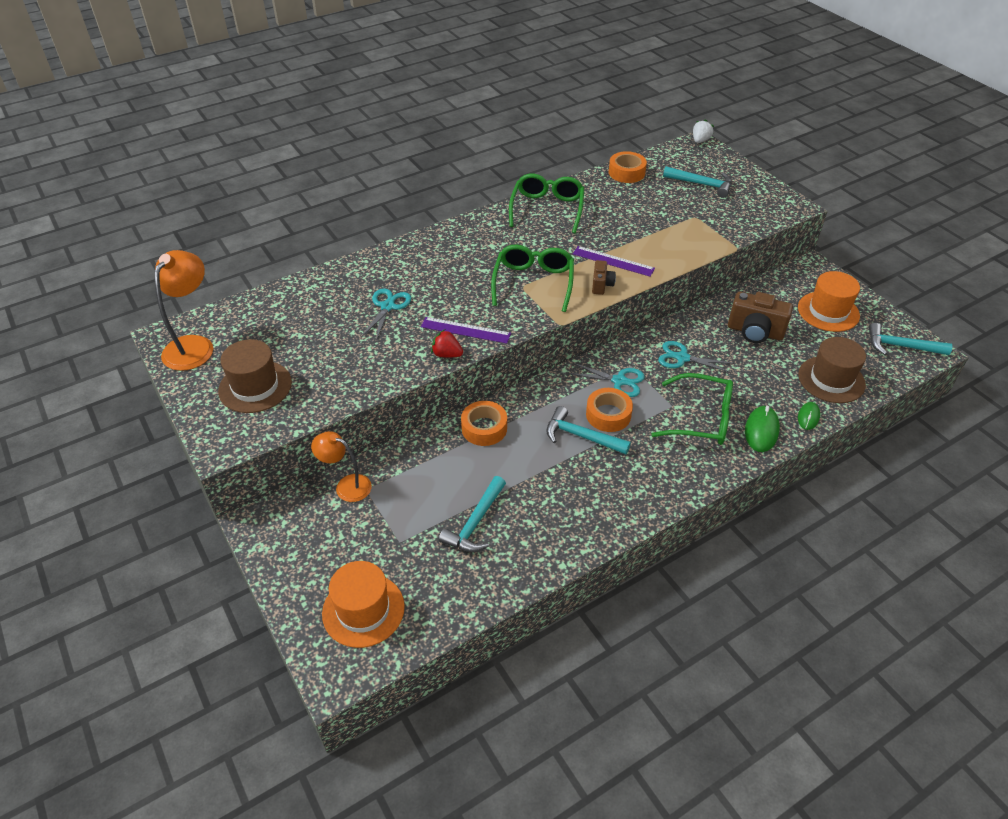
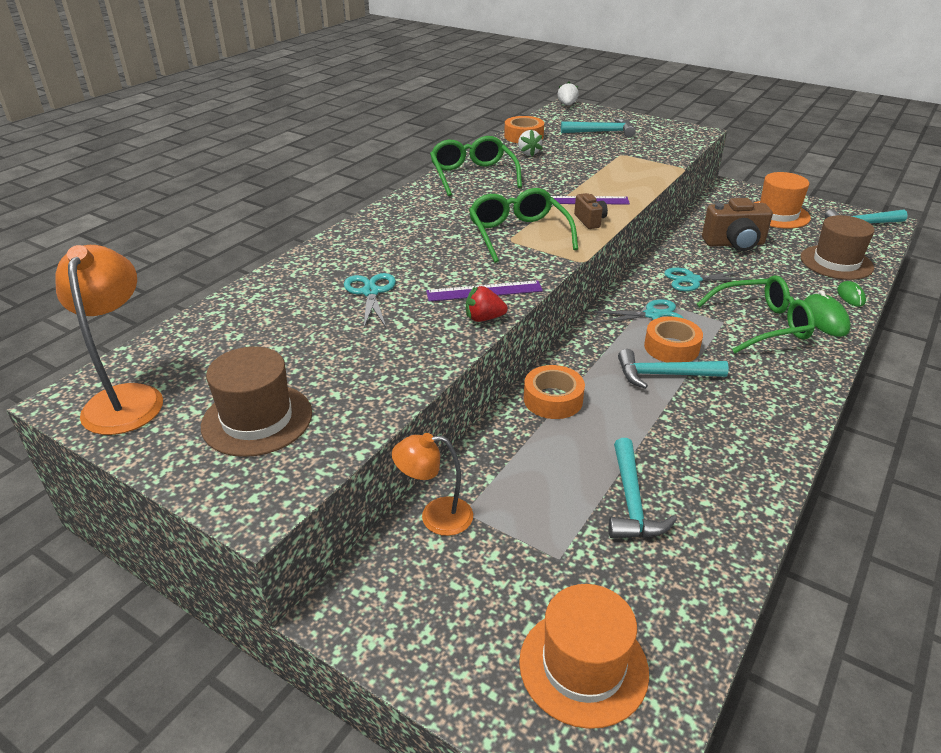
camera: 25 degrees left, 10 degrees down
none -> white strawberry [518,130,543,156]

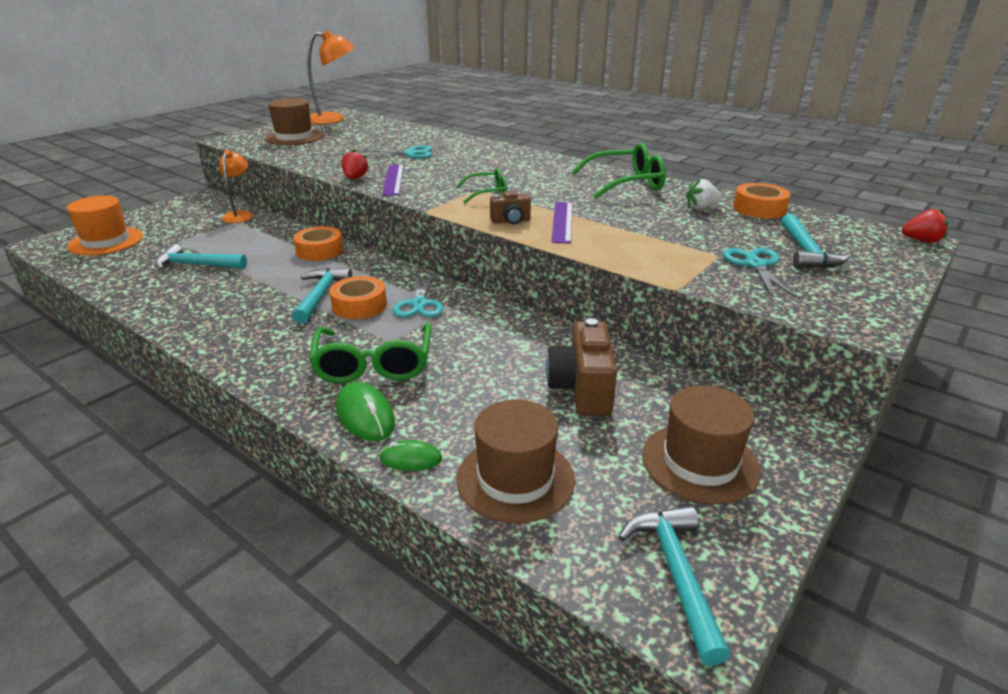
camera: 95 degrees right, 5 degrees down
green glasses [469,188,578,263] -> green glasses [456,168,507,203], size x0.60
white strawberry [558,82,579,105] -> red strawberry [902,208,948,243]
turquoise scissors [664,267,750,291] -> turquoise scissors moved to [723,248,796,298]
orange hat [754,172,811,228] -> brown hat [642,385,761,505]
green mouse [804,290,851,337] -> green mouse turned 60 degrees clockwise [336,382,395,441]

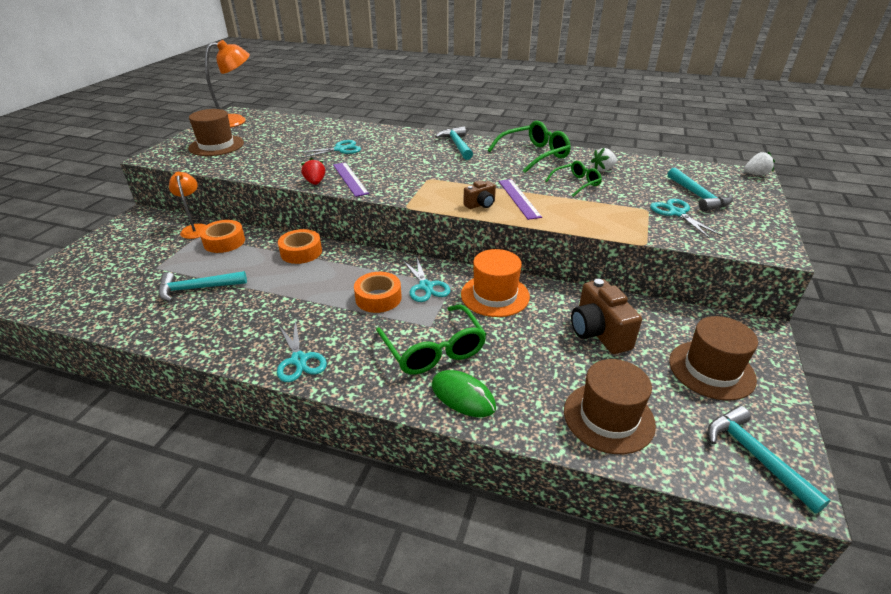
camera: 20 degrees left, 5 degrees up
orange hat [67,196,143,255] -> orange hat moved to [461,249,530,317]
turquoise hammer [292,267,352,324] -> turquoise hammer moved to [435,126,473,160]
green mouse [379,440,442,471] -> none
green glasses [456,168,507,203] -> green glasses moved to [545,161,602,197]
orange tape [733,183,791,218] -> orange tape moved to [200,220,245,253]
red strawberry [902,208,948,243] -> white strawberry [744,151,775,175]
none -> turquoise scissors [277,319,327,382]

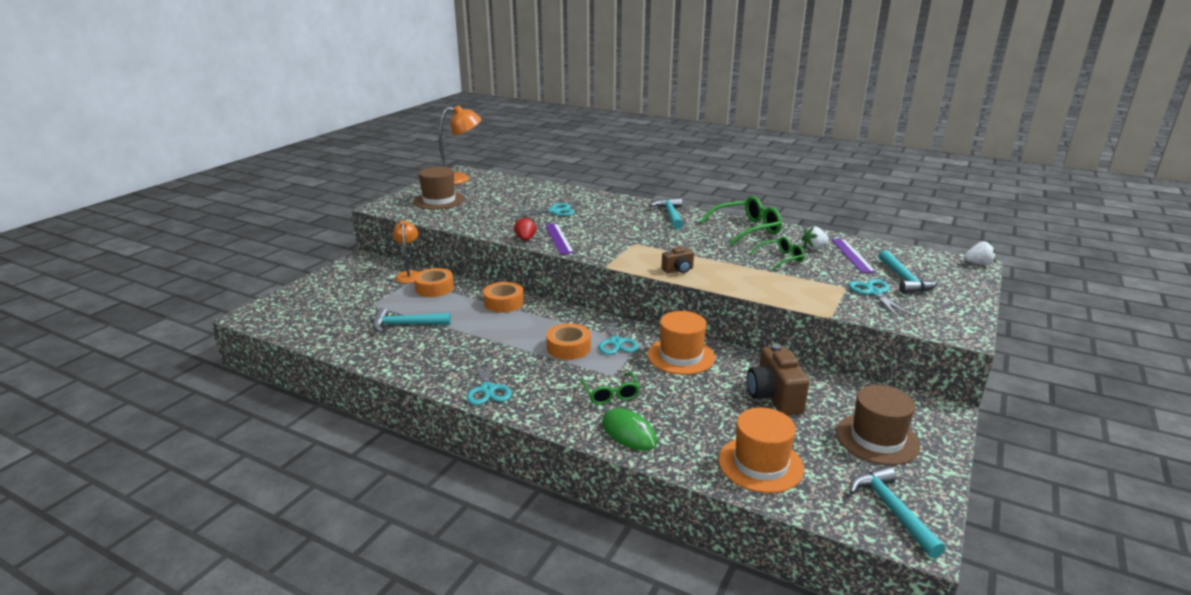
camera: 10 degrees right, 10 degrees down
green glasses [376,305,486,375] -> green glasses [581,372,640,405], size x0.60
purple ruler [499,179,542,220] -> purple ruler moved to [831,239,876,273]
brown hat [564,359,656,454] -> orange hat [719,408,804,493]

